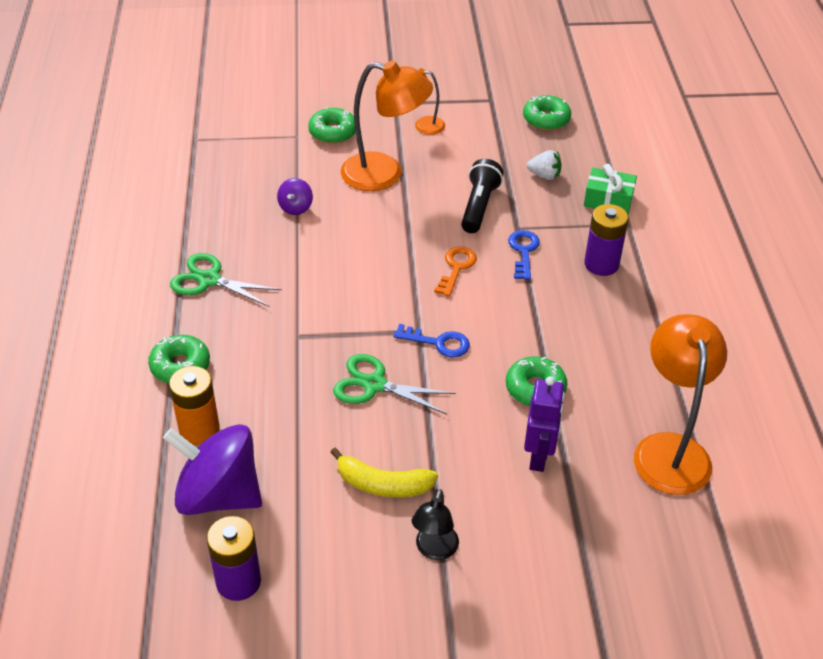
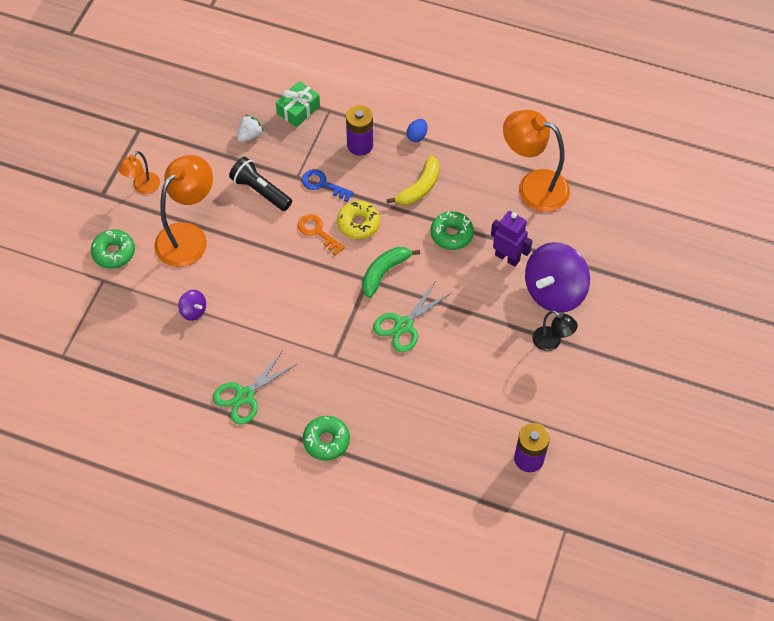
camera: 65 degrees left, 15 degrees up
purple spinning top [163,424,262,515] -> purple spinning top moved to [525,242,590,313]
orange battery [169,366,220,445] -> none
yellow banana [330,448,438,497] -> yellow banana moved to [387,156,439,205]
blue key [393,324,470,358] -> green banana [362,247,420,298]
green donut [523,95,571,130] -> none
none -> yellow donut [337,201,380,239]
none -> blue egg [407,119,427,142]

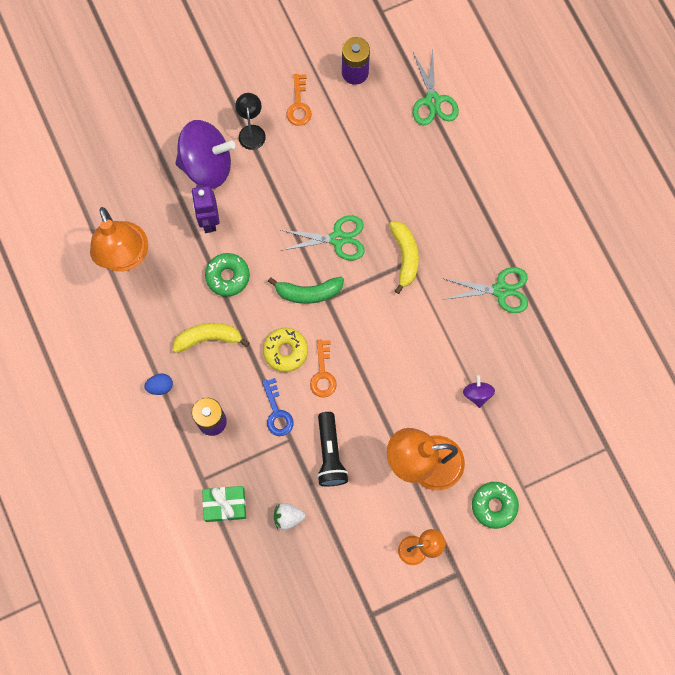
camera: 135 degrees left, 15 degrees up
green donut [303,416,350,461] -> none
none -> orange key [287,74,312,126]
none -> yellow banana [389,221,419,294]
none -> green scissors [413,49,459,125]

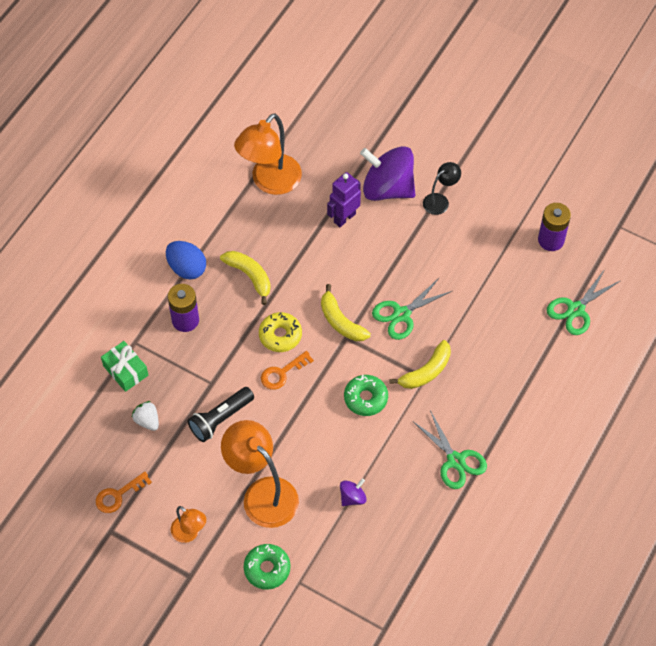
camera: 55 degrees right, 15 degrees down
blue egg [145,374,173,395] -> blue egg [166,241,206,279], size x1.72
purple spinning top [175,120,235,189] -> purple spinning top turned 150 degrees clockwise [360,146,415,201]
green donut [205,253,250,297] -> green donut moved to [344,375,388,416]
blue key [262,378,294,436] -> none
green banana [268,277,344,304] -> yellow banana [321,284,371,341]
green scissors [280,215,365,261] -> green scissors turned 90 degrees clockwise [372,277,452,340]
orange key [287,74,312,126] -> orange key moved to [95,472,152,513]

